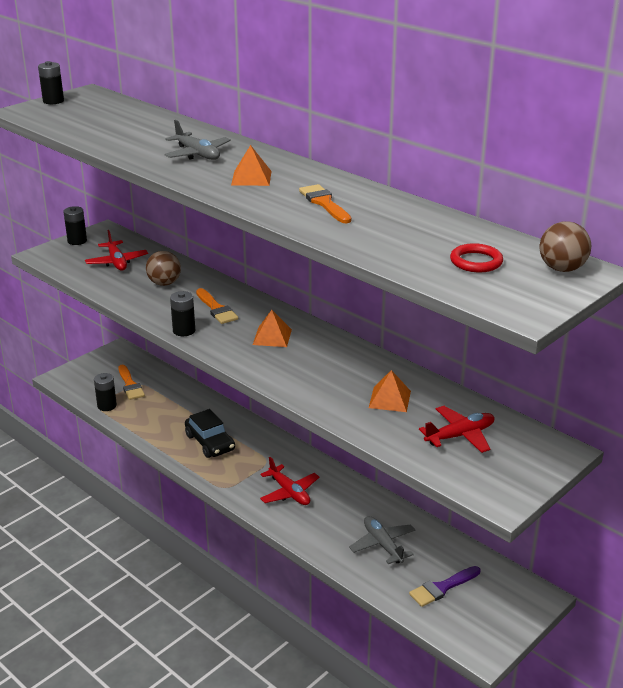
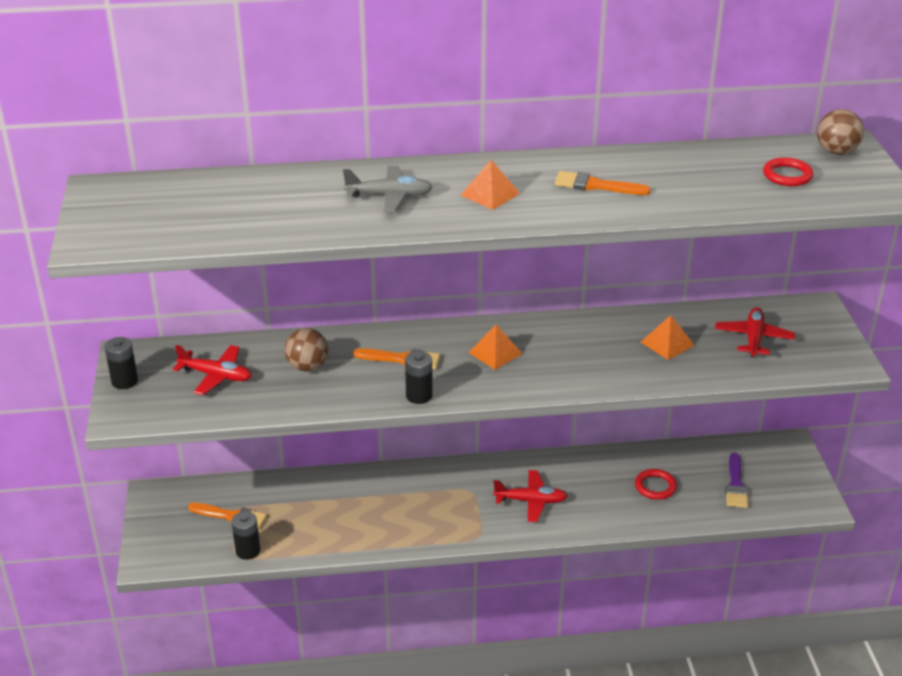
camera: 50 degrees left, 5 degrees up
black battery [38,61,64,104] -> none
black car [185,409,235,458] -> none
grey plane [349,516,415,564] -> red ring [635,469,677,500]

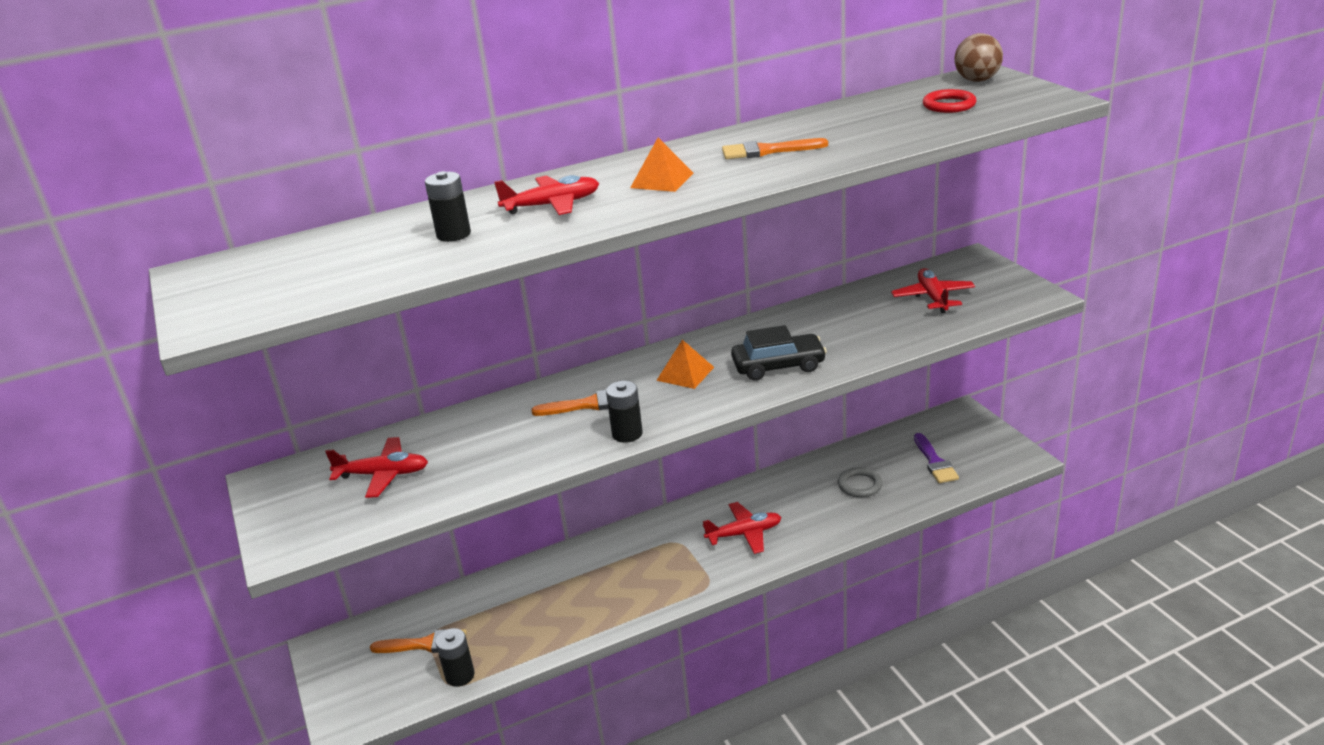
camera: 15 degrees left, 5 degrees down
black battery [105,337,138,389] -> black battery moved to [425,171,471,242]
brown ball [285,328,328,371] -> none
grey plane [343,166,433,212] -> red plane [494,175,599,215]
red ring [635,469,677,500] -> grey ring [838,467,883,497]
orange pyramid [641,315,695,360] -> none
none -> black car [731,325,827,381]

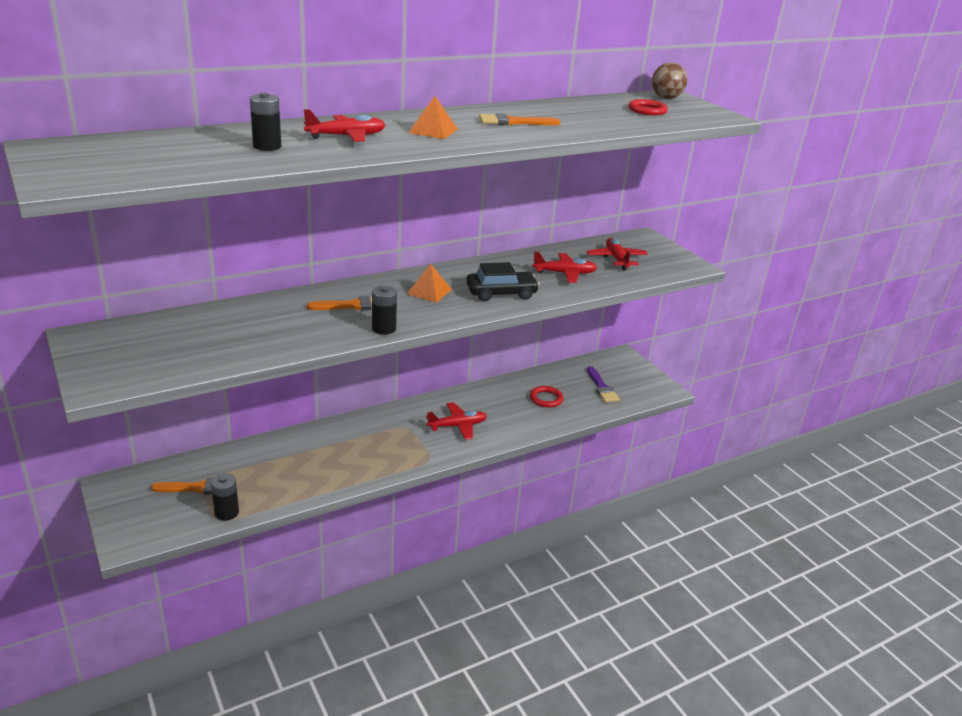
camera: 10 degrees left, 0 degrees up
red plane [325,437,428,498] -> red plane moved to [532,252,597,283]
grey ring [838,467,883,497] -> red ring [530,386,563,408]

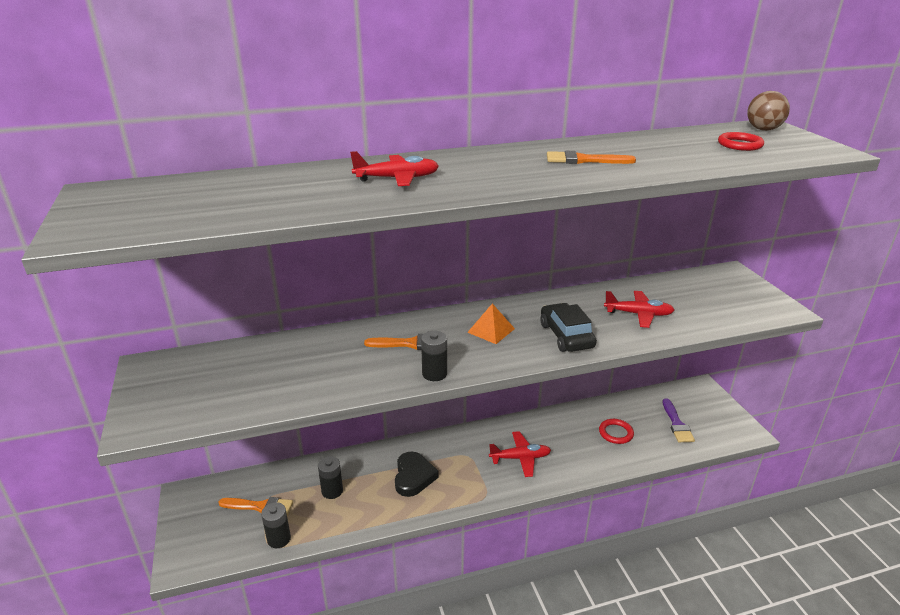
camera: 15 degrees right, 0 degrees up
black battery [250,92,281,151] -> black battery moved to [318,456,343,499]
orange pyramid [409,96,458,139] -> none
black car [466,262,540,301] -> black car turned 105 degrees counterclockwise [540,303,597,352]
red plane [586,238,648,270] -> none
none -> black heart [395,452,439,497]

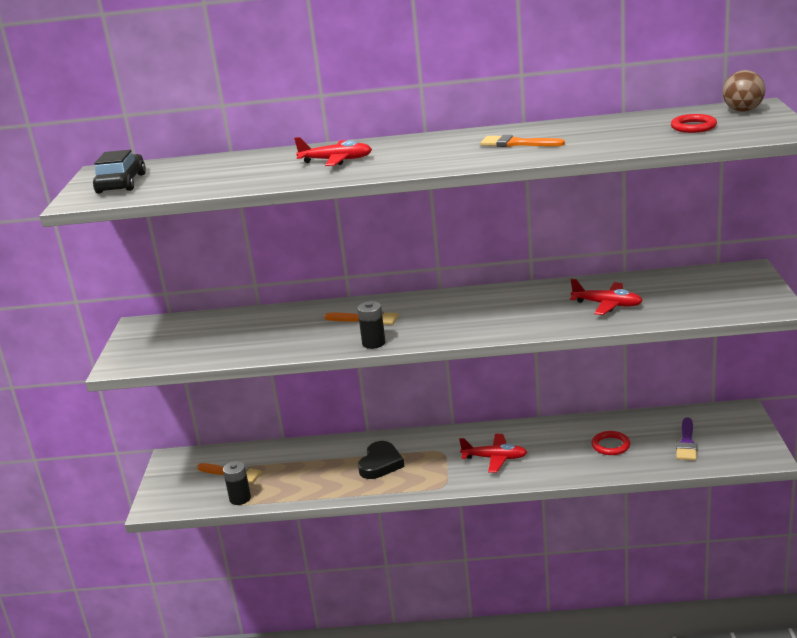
camera: 20 degrees right, 5 degrees down
black battery [318,456,343,499] -> none
orange pyramid [467,303,515,344] -> none
black car [540,303,597,352] -> black car moved to [93,150,146,194]

